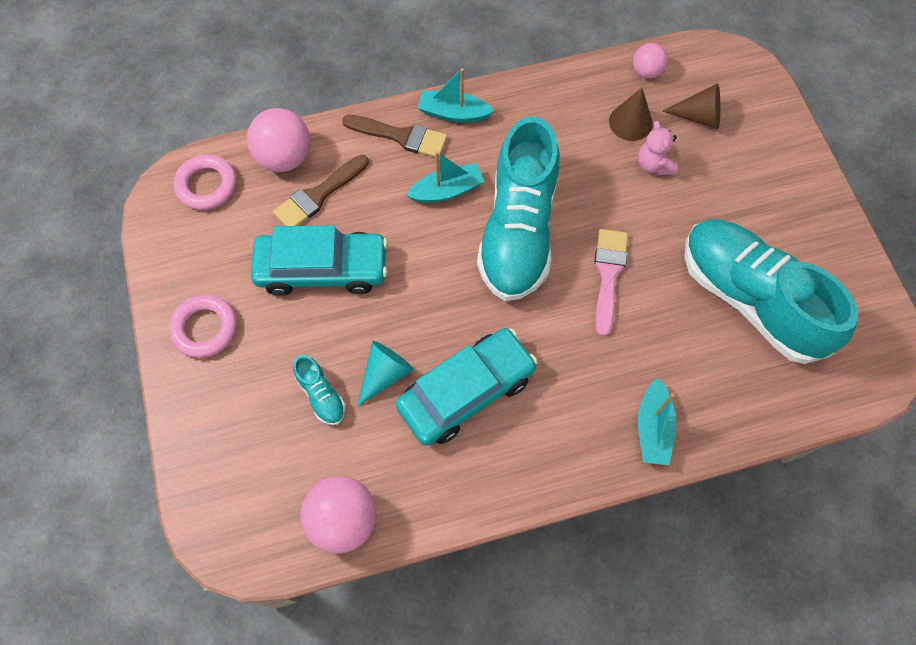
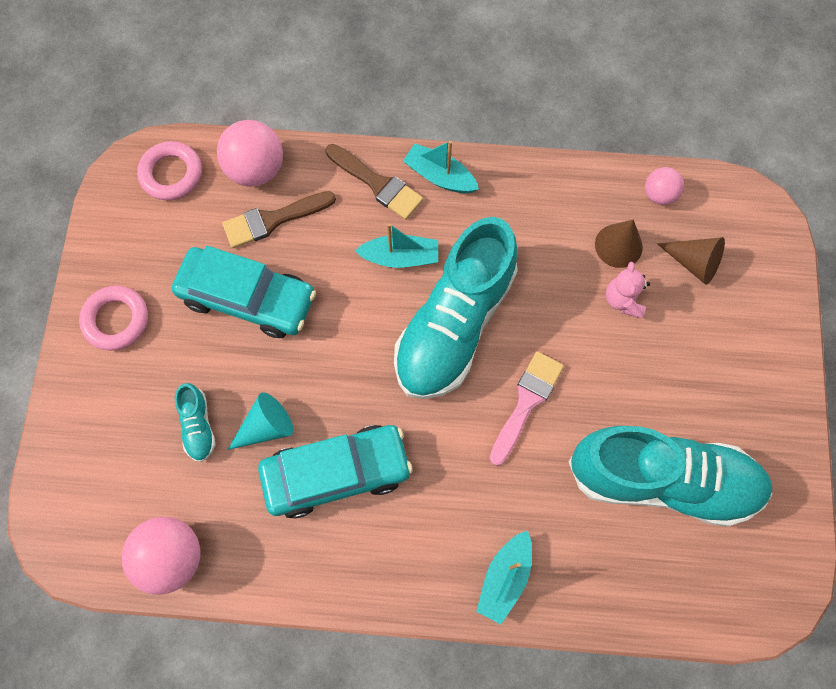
camera: 20 degrees right, 5 degrees up
turquoise shoe [684,219,858,364] -> turquoise shoe turned 120 degrees clockwise [569,426,773,527]

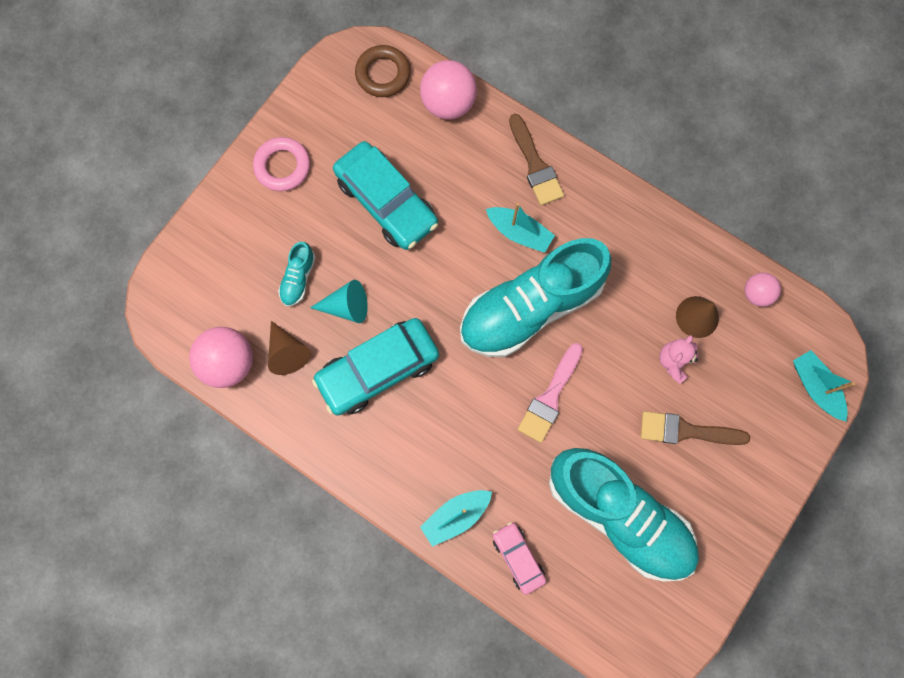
camera: 30 degrees right, 5 degrees up
pink ring [137,141,202,200] -> brown ring [355,45,411,97]
brown brush [222,191,336,248] -> brown brush moved to [641,411,750,445]
turquoise car [258,425,413,519] -> turquoise car turned 135 degrees clockwise [312,318,439,416]
turquoise boat [403,140,479,193] -> turquoise boat moved to [793,350,855,421]
pink brush [489,351,564,466] -> pink brush turned 150 degrees clockwise [518,343,583,443]
brown cone [657,237,725,285] -> brown cone moved to [268,321,311,375]
none -> pink car [492,522,546,595]

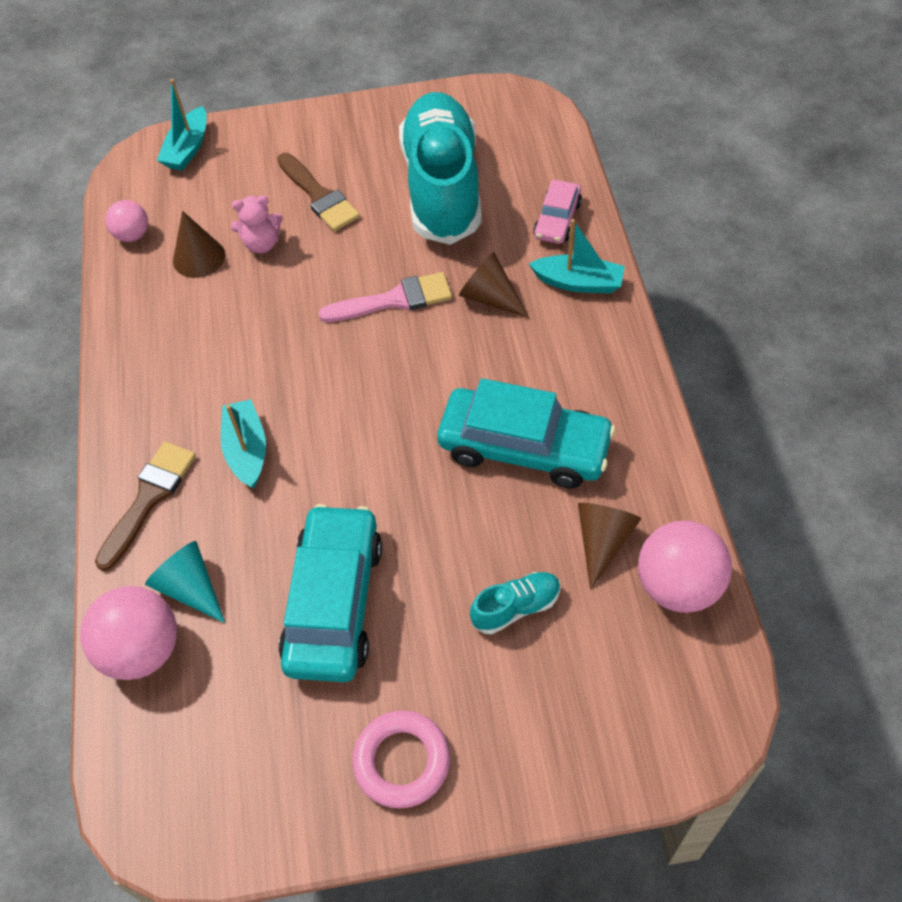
camera: 130 degrees left, 20 degrees down
turquoise cone [310,280,368,323] -> turquoise cone moved to [145,541,225,623]
brown ring [355,45,411,97] -> none
turquoise shoe [460,238,612,357] -> none
none -> brown cone [459,252,529,318]

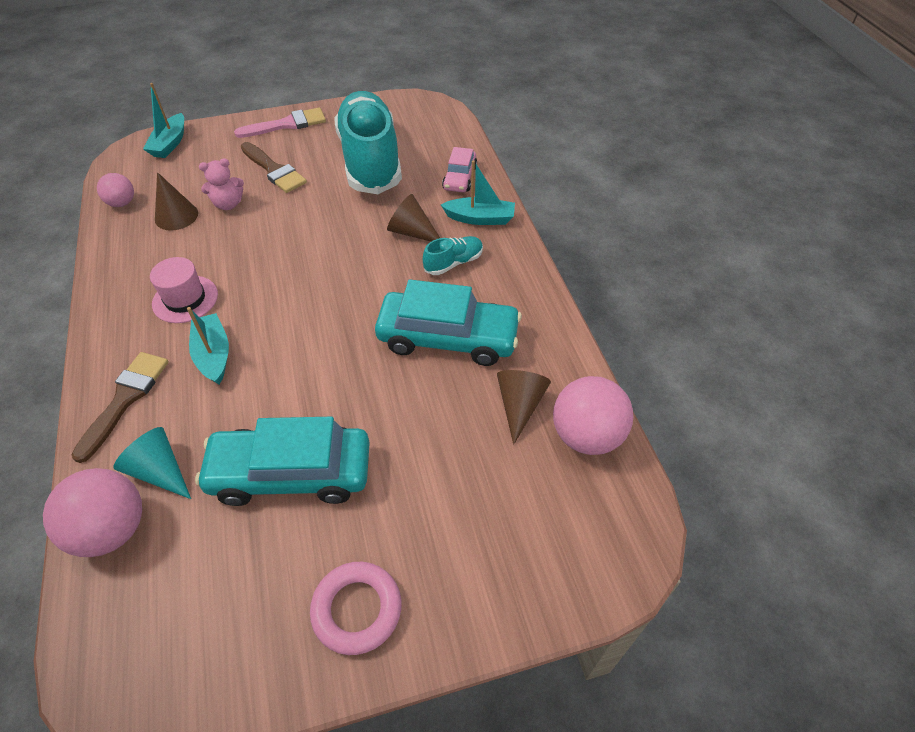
camera: 10 degrees left, 5 degrees down
turquoise car [279,504,382,682] -> turquoise car turned 90 degrees counterclockwise [195,417,370,506]
pink brush [319,272,452,322] -> pink brush moved to [234,107,326,138]
turquoise shoe [470,572,561,635] -> turquoise shoe moved to [423,236,483,275]
none -> pink hat [150,257,218,323]

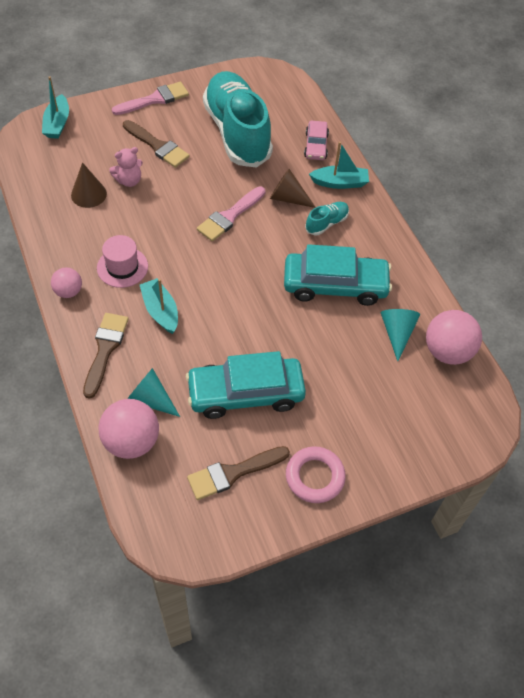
camera: 10 degrees left, 5 degrees up
pink ball [97,173,134,207] -> pink ball moved to [51,267,82,298]
brown cone [497,370,551,445] -> turquoise cone [381,309,420,361]
none -> brown brush [187,446,290,500]
none -> pink brush [197,186,265,241]

